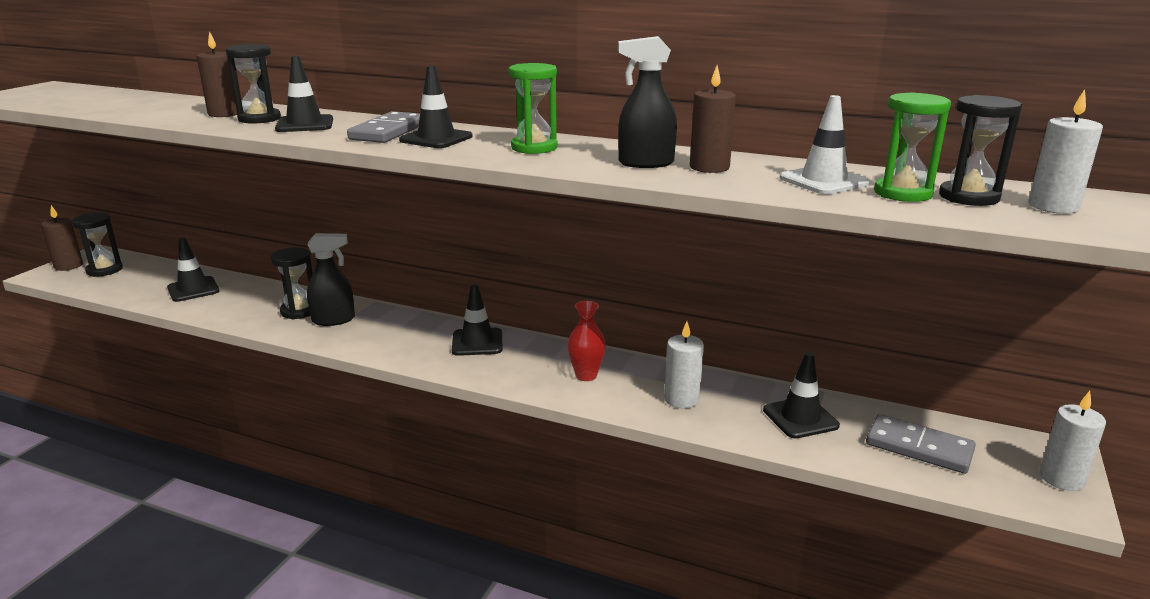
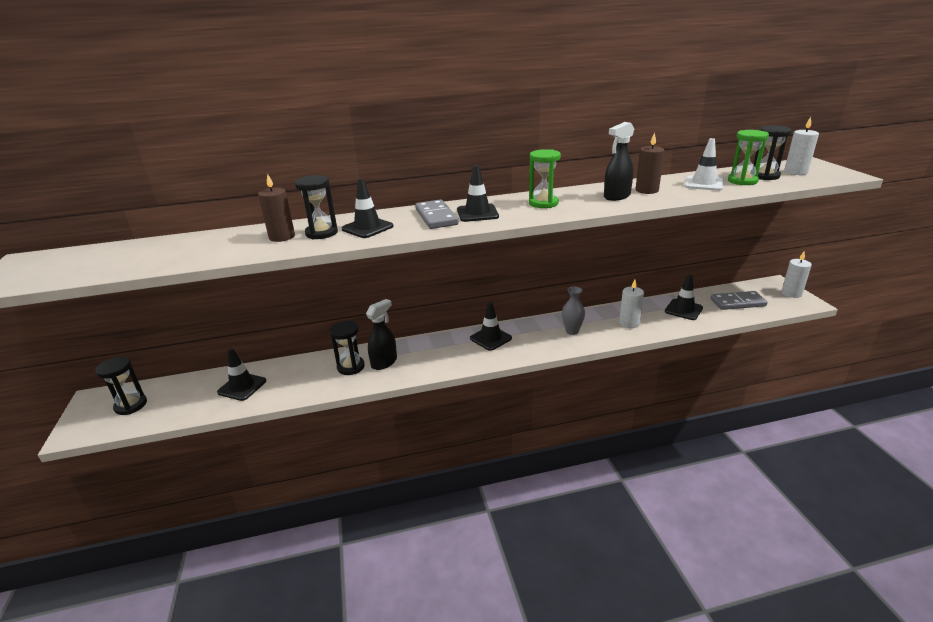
camera: 35 degrees left, 5 degrees up
brown candle [41,205,83,271] -> none
red vase [568,301,606,381] -> grey vase [562,287,585,335]

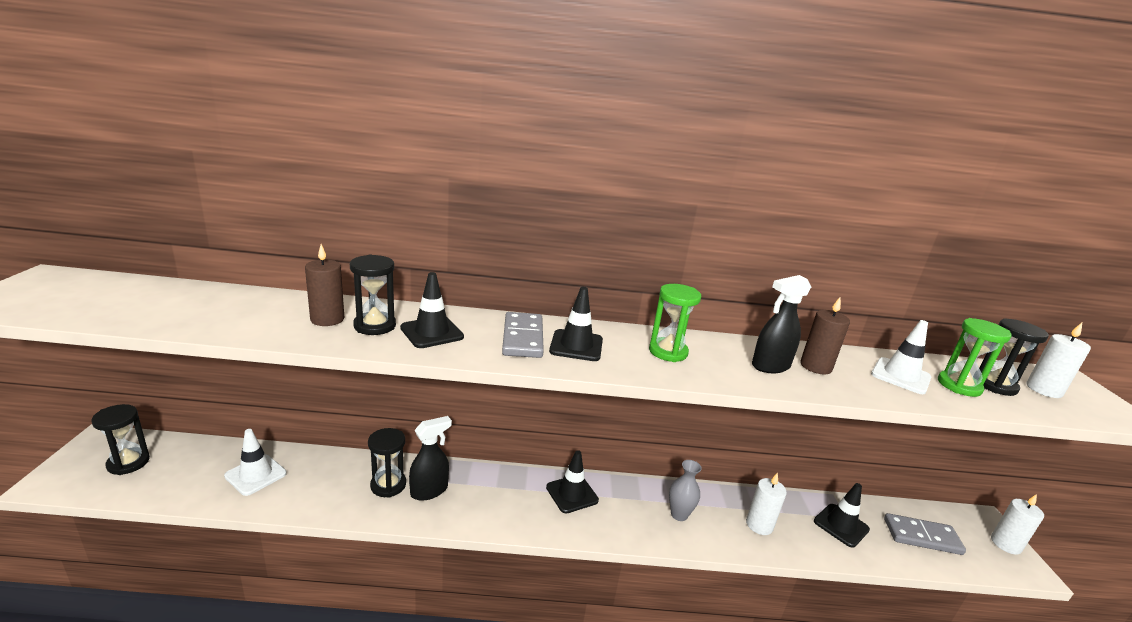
camera: 10 degrees right, 5 degrees down
black traffic cone [217,348,266,401] -> white traffic cone [224,429,287,496]

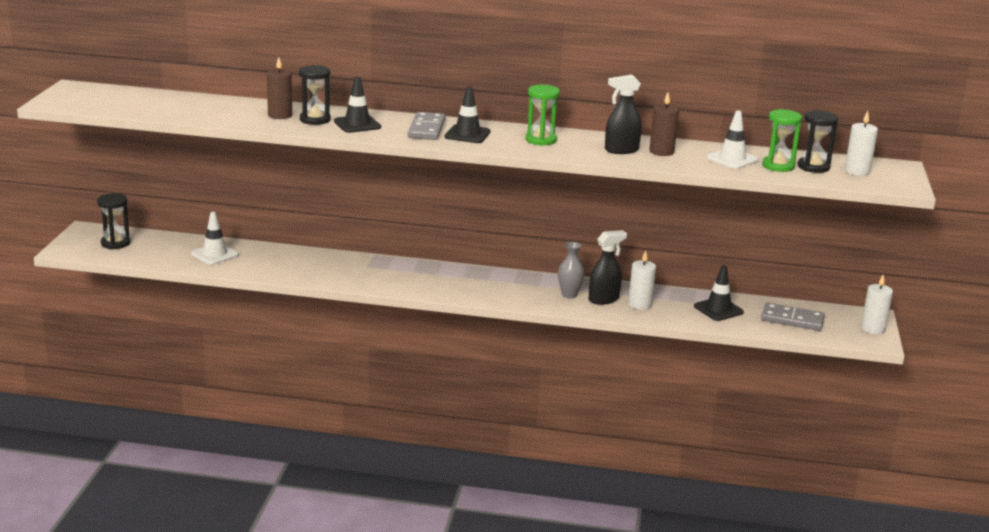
camera: 10 degrees right, 0 degrees up
black hourglass [368,428,406,498] -> none
black spray bottle [409,416,452,501] -> black spray bottle moved to [589,230,627,305]
black traffic cone [546,450,599,514] -> none

